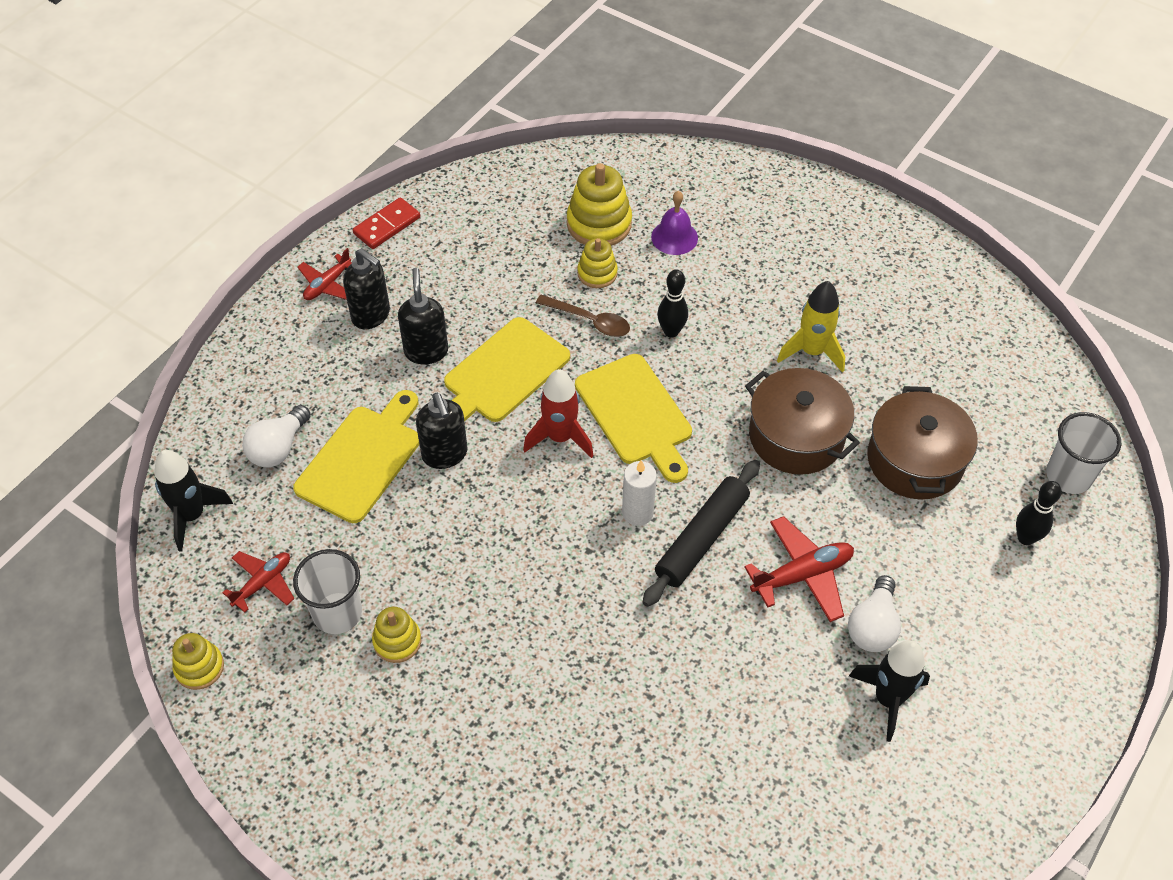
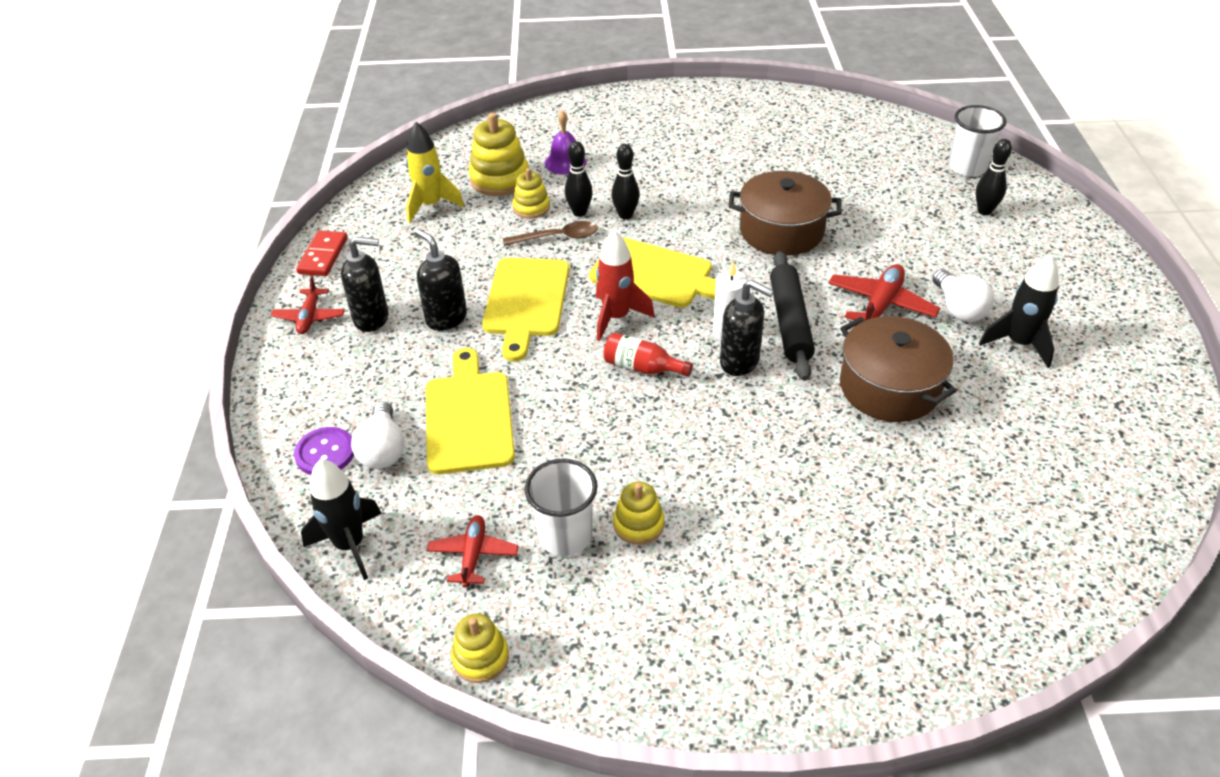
camera: 35 degrees left, 10 degrees down
black soap dispenser [416,393,468,469] -> black soap dispenser moved to [720,280,774,376]
yellow rocket [777,281,845,373] -> yellow rocket moved to [406,122,464,223]
brown pot [867,386,978,500] -> brown pot moved to [840,316,957,422]
none -> purple button [294,427,354,475]
none -> black bowling pin [565,141,593,217]
none -> red bottle [603,333,693,377]

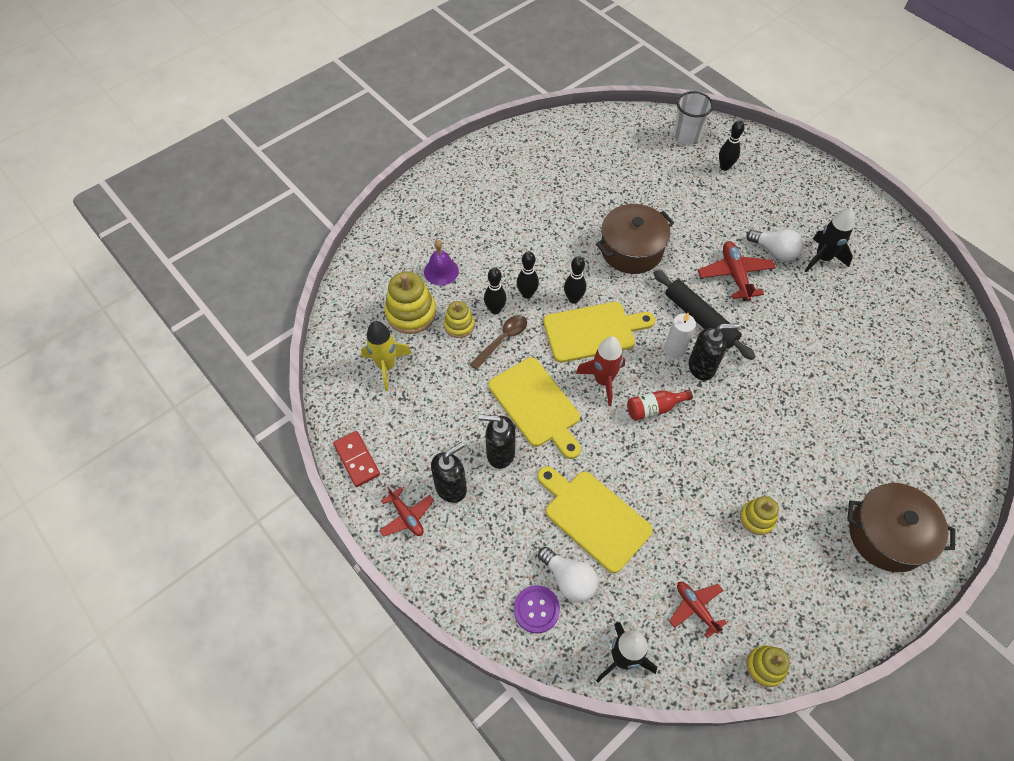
camera: 40 degrees left, 15 degrees up
white cup [525,459,598,556] -> none
brown pot [840,316,957,422] -> brown pot moved to [847,483,955,572]
none -> black bowling pin [564,256,586,304]

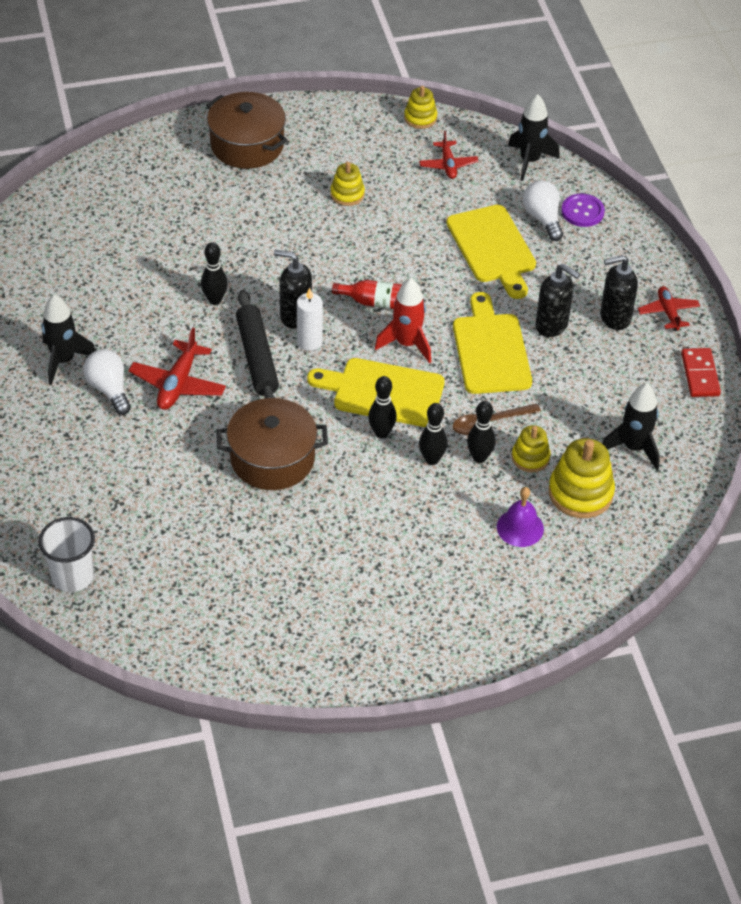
camera: 155 degrees left, 10 degrees down
yellow rocket [361,321,412,391] -> black rocket [602,383,660,470]
black bowling pin [719,120,745,171] -> black bowling pin moved to [201,242,228,305]

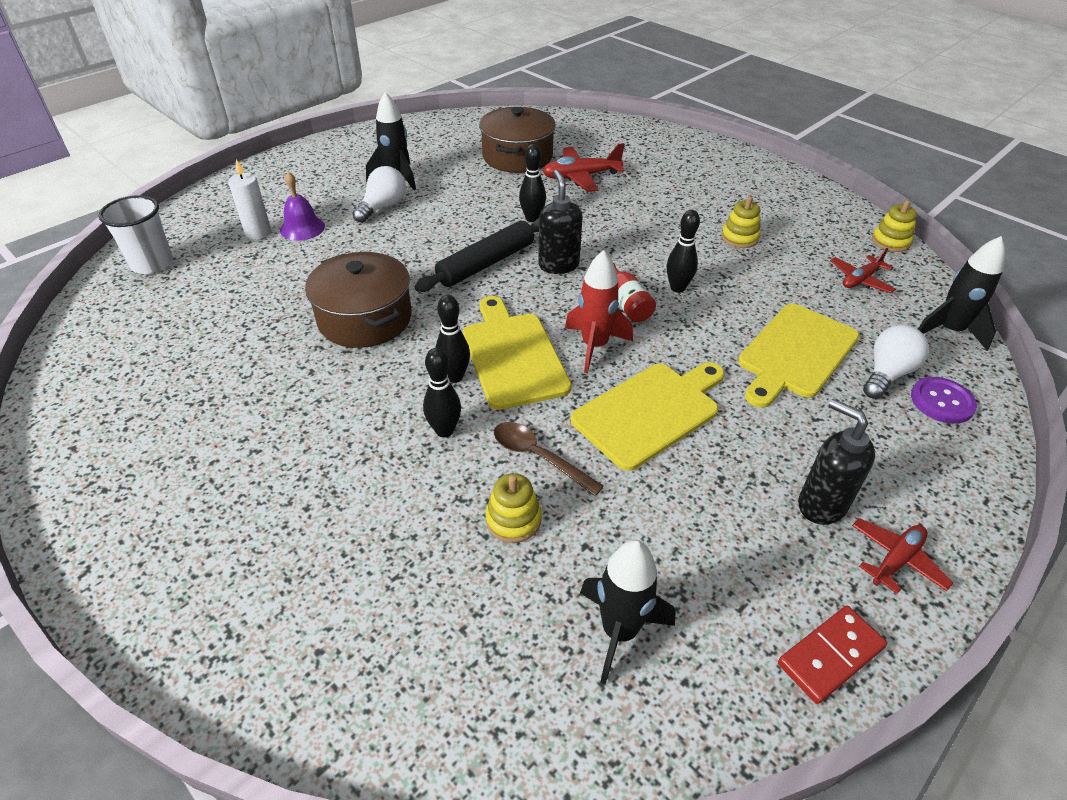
camera: 60 degrees right, 5 degrees down
red plane [129,327,226,410] -> red plane moved to [543,143,625,192]
brown pot [206,92,288,169] -> brown pot moved to [479,107,556,173]
white candle [297,288,323,351] -> white candle moved to [228,159,271,239]
black bowling pin [467,401,496,463] -> black bowling pin moved to [667,210,700,293]
purple bell [497,487,544,547] -> purple bell moved to [280,172,325,241]
black soap dispenser [535,264,580,337] -> none
yellow stacking toy [548,438,615,518] -> none

